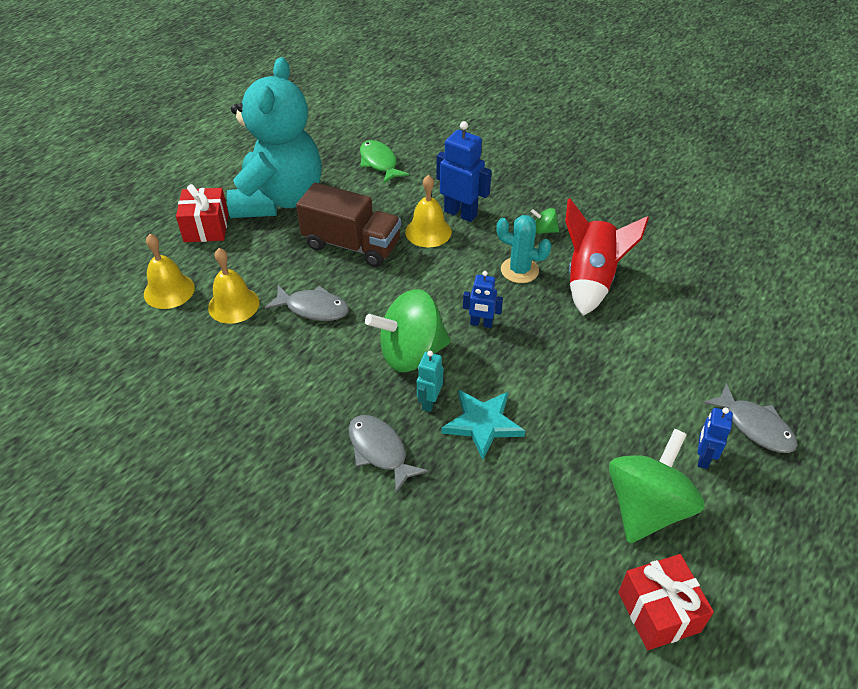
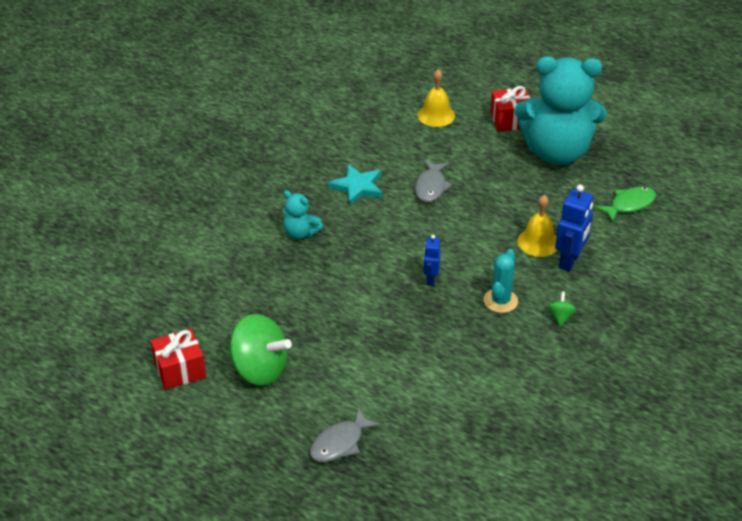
camera: 85 degrees right, 5 degrees down
yellow bell [208,248,260,324] -> none
brown truck [296,183,401,267] -> none
grey fish [348,415,428,493] -> turquoise teddy bear [283,191,323,240]
green spinning top [365,289,451,372] -> none
turquoise robot [417,351,443,412] -> none
turquoise star [442,390,525,460] -> turquoise star moved to [328,164,383,206]
red rocket [565,198,649,316] -> none
blue robot [698,407,733,469] -> none

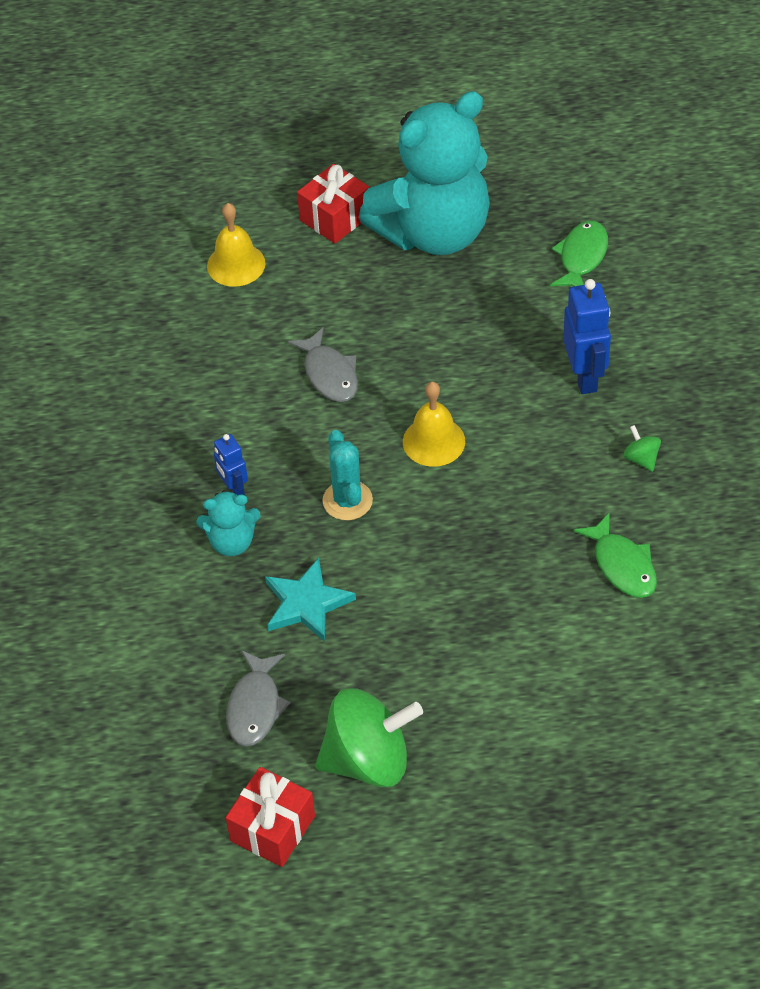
camera: 35 degrees left, 10 degrees up
grey fish [310,407,381,462] -> grey fish moved to [226,650,291,746]
turquoise star [328,164,383,206] -> turquoise star moved to [265,558,356,642]
blue robot [423,235,441,285] -> blue robot moved to [214,434,248,496]
turquoise cactus [484,249,518,313] -> turquoise cactus moved to [323,430,373,520]
yellow bell [517,195,557,257] -> yellow bell moved to [403,382,465,467]
none -> green fish [573,512,657,598]

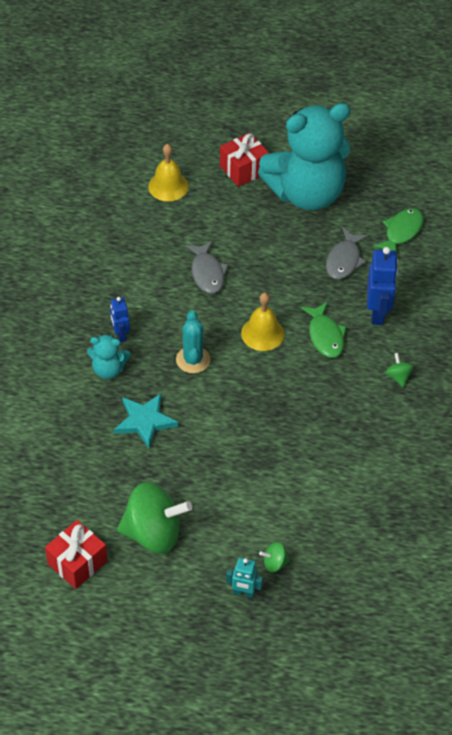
camera: 10 degrees right, 0 degrees up
grey fish [226,650,291,746] -> grey fish moved to [326,228,368,279]
green fish [573,512,657,598] -> green fish moved to [301,302,347,358]
none -> turquoise robot [226,558,263,598]
none -> green spinning top [259,542,290,572]

